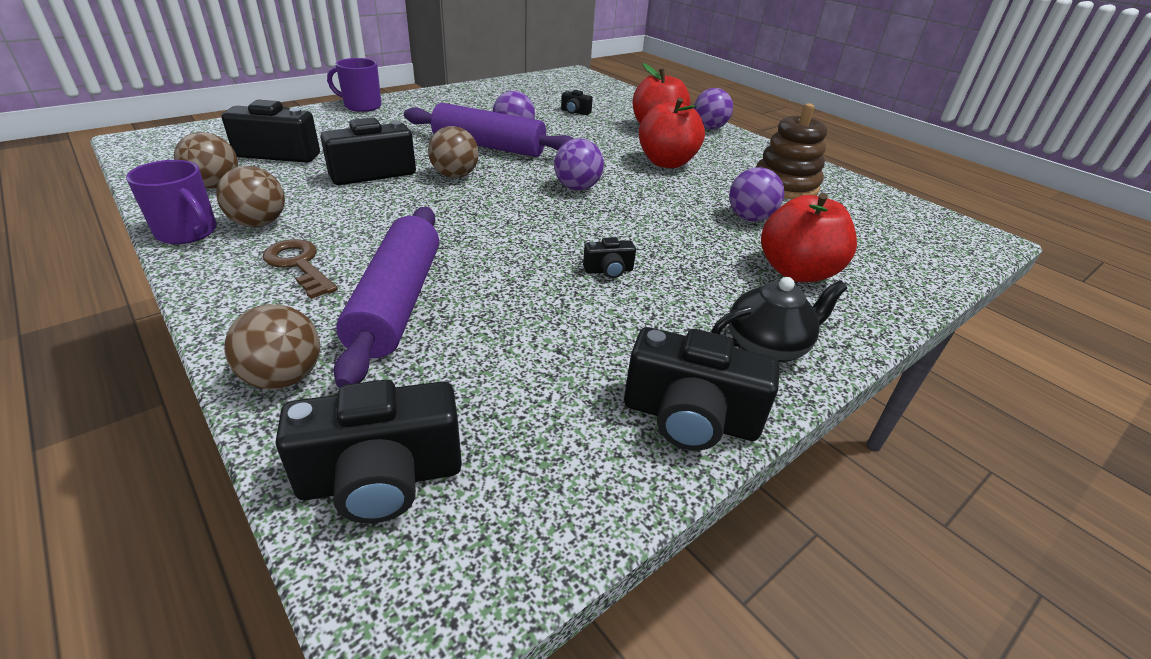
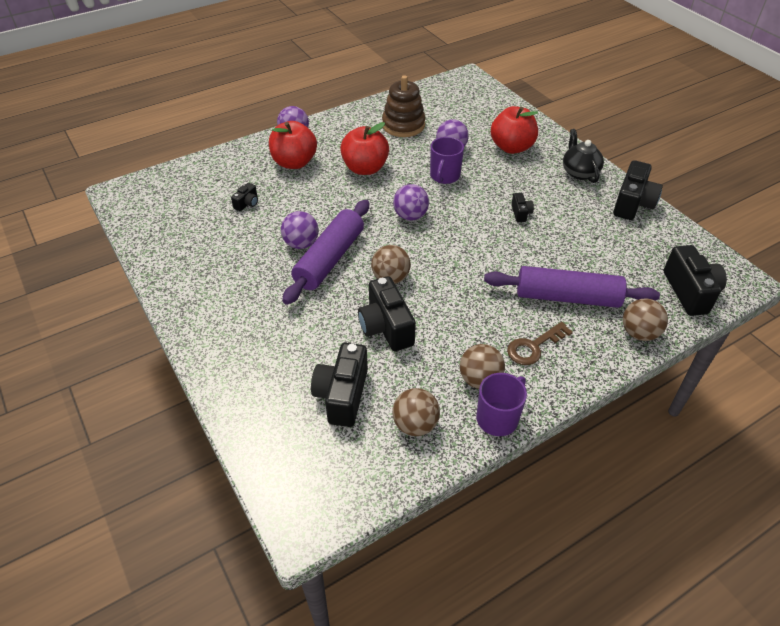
camera: 80 degrees left, 10 degrees up
purple mug [327,58,382,112] -> purple mug moved to [430,137,464,184]

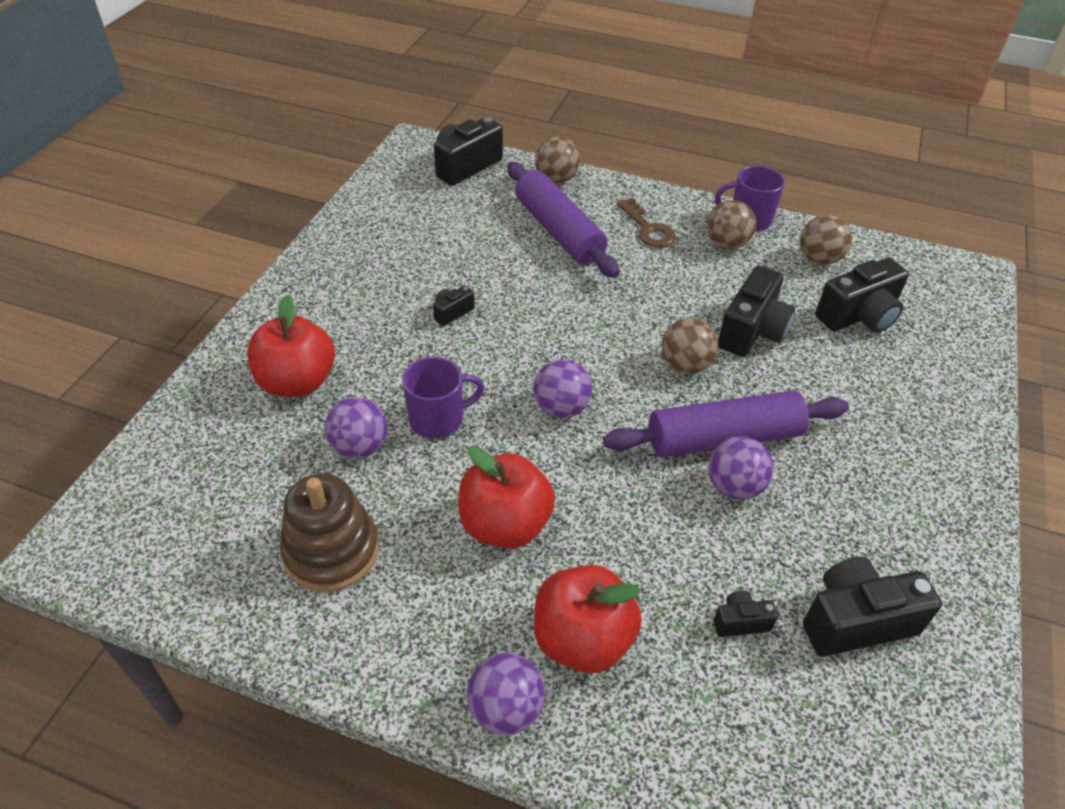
camera: 130 degrees left, 0 degrees up
brown key [507,322,573,365] -> brown key turned 45 degrees clockwise [617,197,676,247]
black teapot [563,129,604,183] -> none
black camera [613,160,663,220] -> black camera moved to [803,557,942,657]

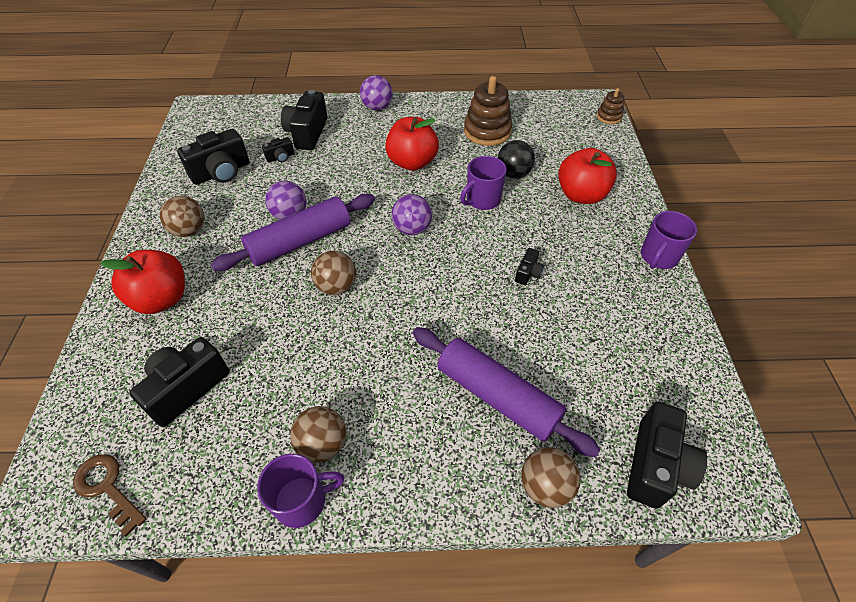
camera: 160 degrees right, 5 degrees up
purple ball [324,397,388,459] -> black ball [498,140,535,178]
red apple [534,565,642,673] -> red apple moved to [100,250,185,314]
brown key [617,197,676,247] -> brown key moved to [73,454,147,537]
black camera [718,266,795,357] -> black camera moved to [281,90,327,150]
brown ball [800,215,852,265] -> brown ball moved to [160,196,204,237]
none -> brown stacking toy [597,88,624,124]
none -> purple mug [641,211,697,269]

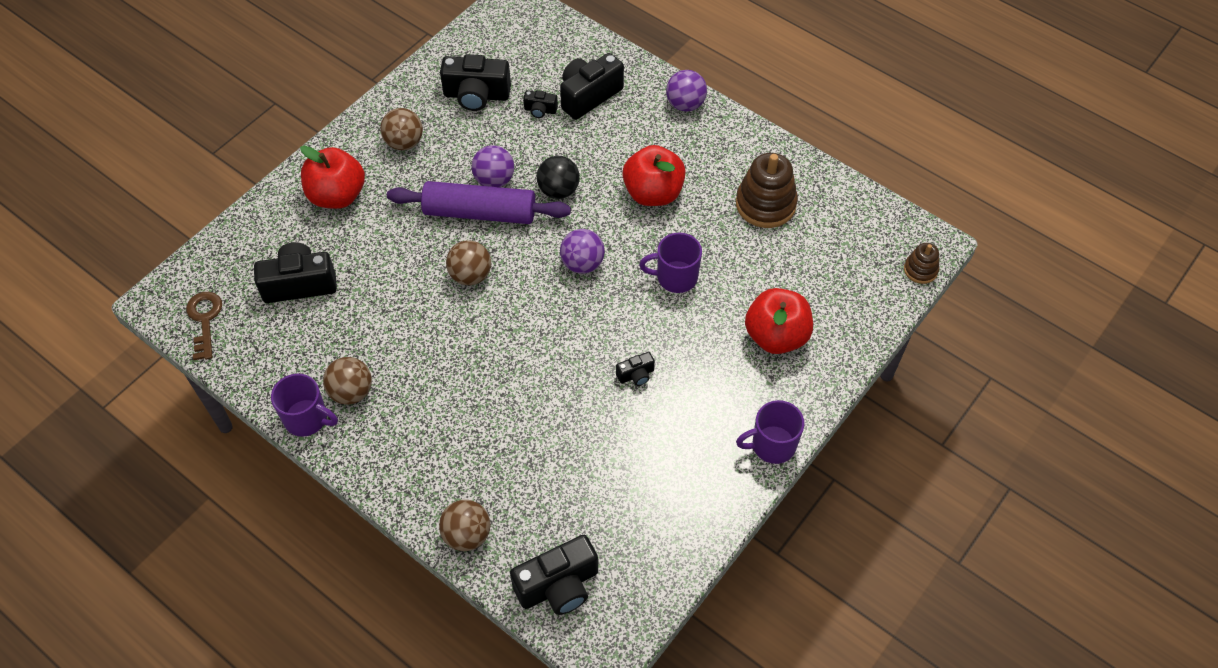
camera: 40 degrees right, 5 degrees up
purple rolling pin [413,327,600,458] -> none
black ball [498,140,535,178] -> black ball moved to [537,156,580,199]

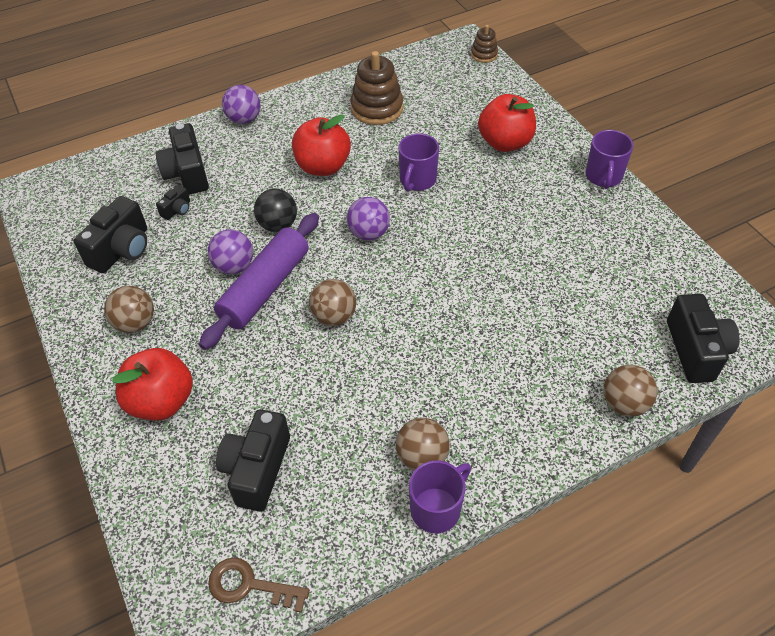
camera: 65 degrees left, 5 degrees down
black camera [616,352,655,386] -> none

